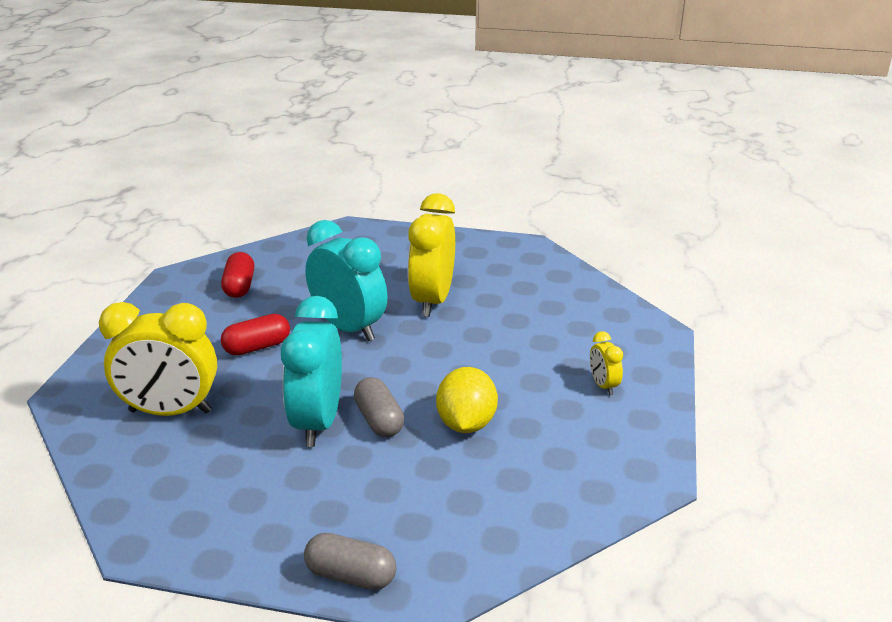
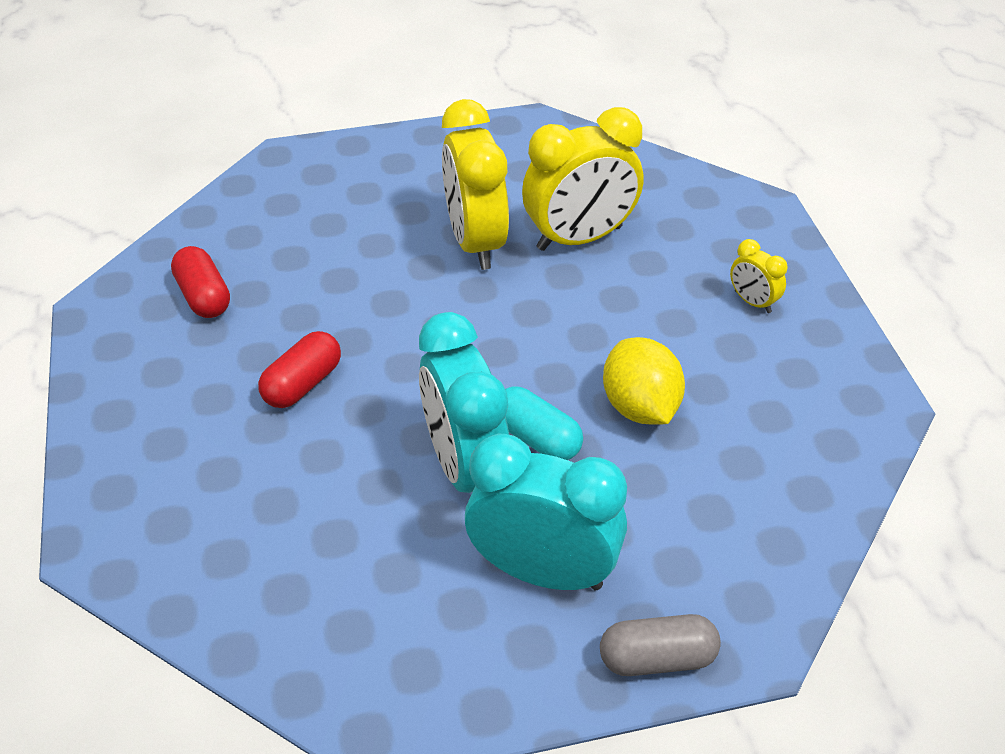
camera: 25 degrees left, 15 degrees up
yellow clock [99,302,217,416] -> yellow clock moved to [522,107,643,251]
turquoise clock [305,220,388,341] -> turquoise clock moved to [465,434,627,590]
grey capsule [354,377,404,437] -> turquoise capsule [505,386,583,460]

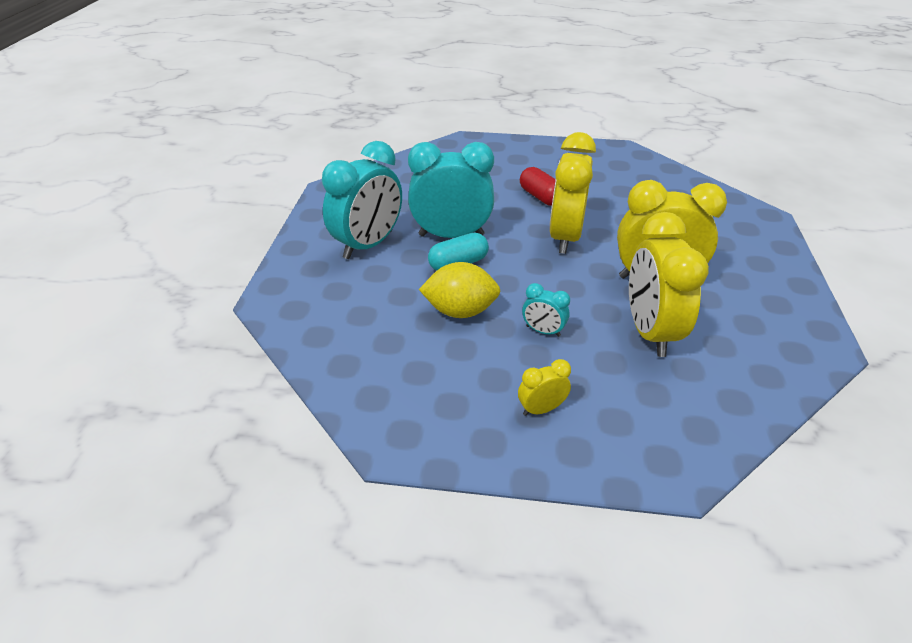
camera: 110 degrees right, 5 degrees down
red capsule [171,246,230,318] -> none
grey capsule [600,614,721,676] -> none
none -> turquoise clock [522,283,570,337]
none -> yellow clock [549,132,596,254]

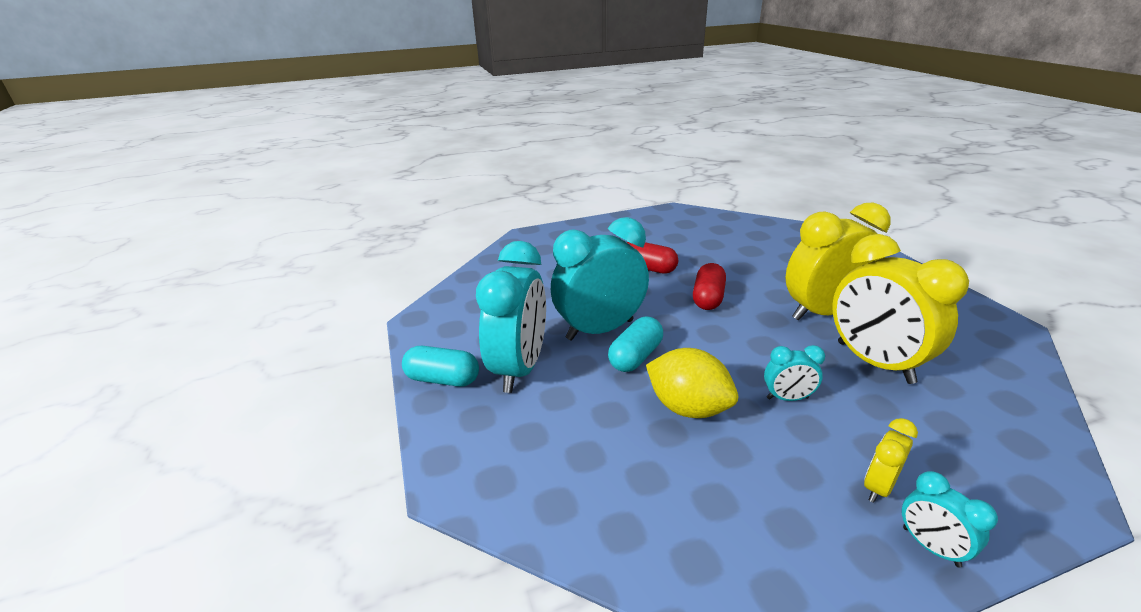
camera: 25 degrees left, 10 degrees down
yellow lemon [419,262,500,318] -> yellow lemon turned 60 degrees clockwise [646,348,738,418]
yellow clock [549,132,596,254] -> red capsule [693,263,726,310]
none -> turquoise capsule [402,346,479,387]
none -> turquoise clock [902,471,998,567]

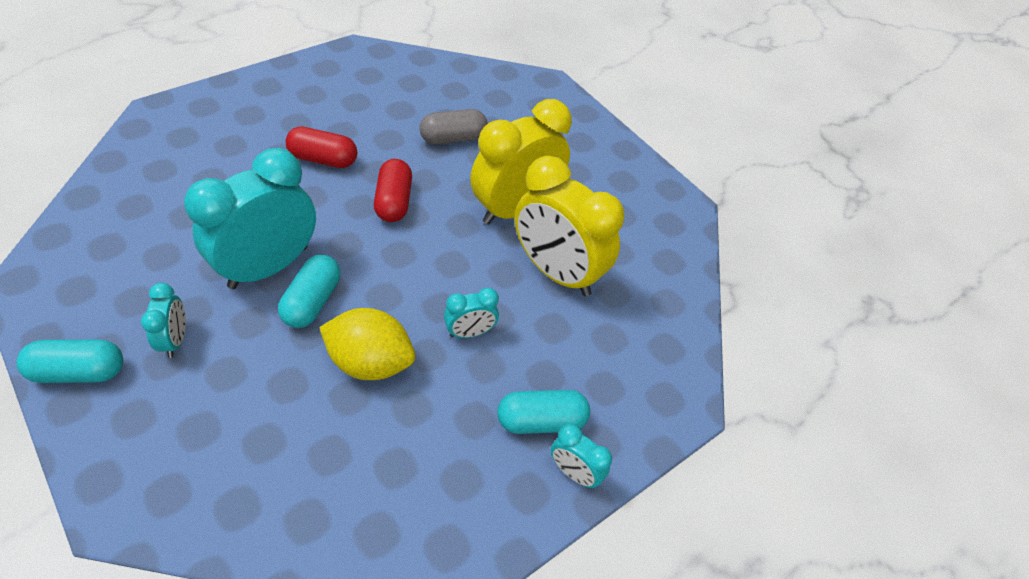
camera: 25 degrees left, 20 degrees up
turquoise clock [476,241,546,393] -> turquoise clock [141,283,186,358], size x0.46
yellow clock [864,418,918,503] -> turquoise capsule [497,390,590,434]
none -> grey capsule [420,109,488,145]

